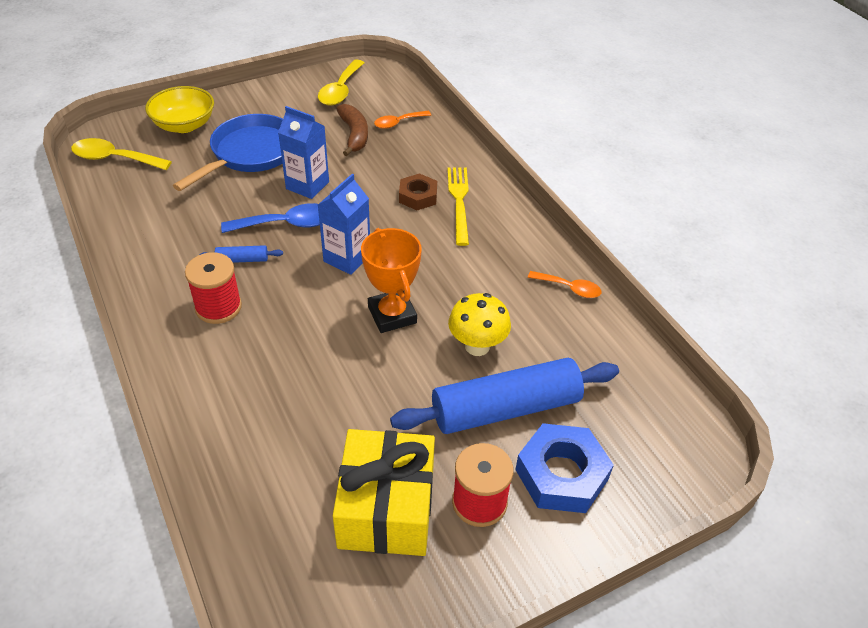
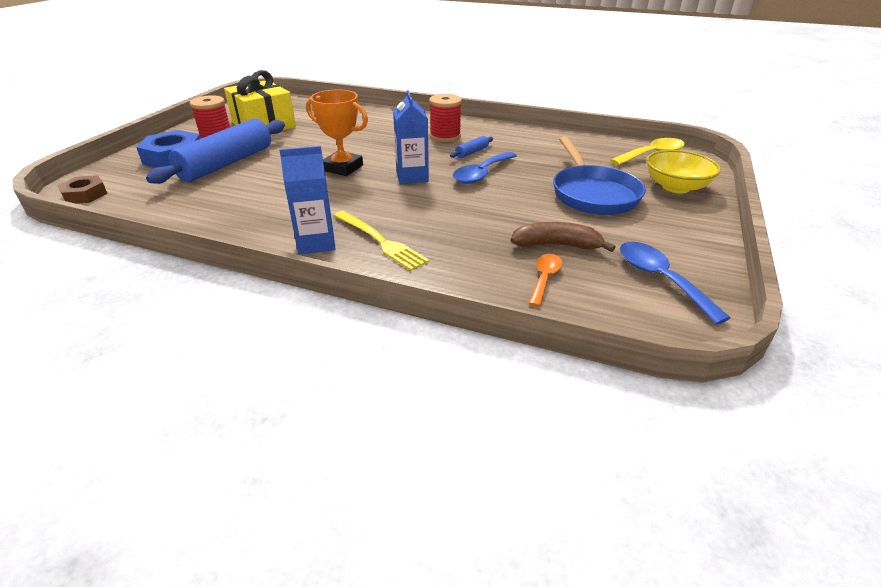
camera: 140 degrees right, 10 degrees down
blue carton [278,106,329,199] -> blue carton moved to [279,146,336,254]
yellow spoon [318,60,364,106] -> blue spoon [620,242,730,325]
brown banana [336,104,368,156] -> brown banana turned 150 degrees clockwise [511,222,615,252]
brown nut [399,173,437,210] -> brown nut moved to [57,175,108,204]
yellow mushroom [448,293,511,356] -> none
orange spoon [528,271,602,298] -> none

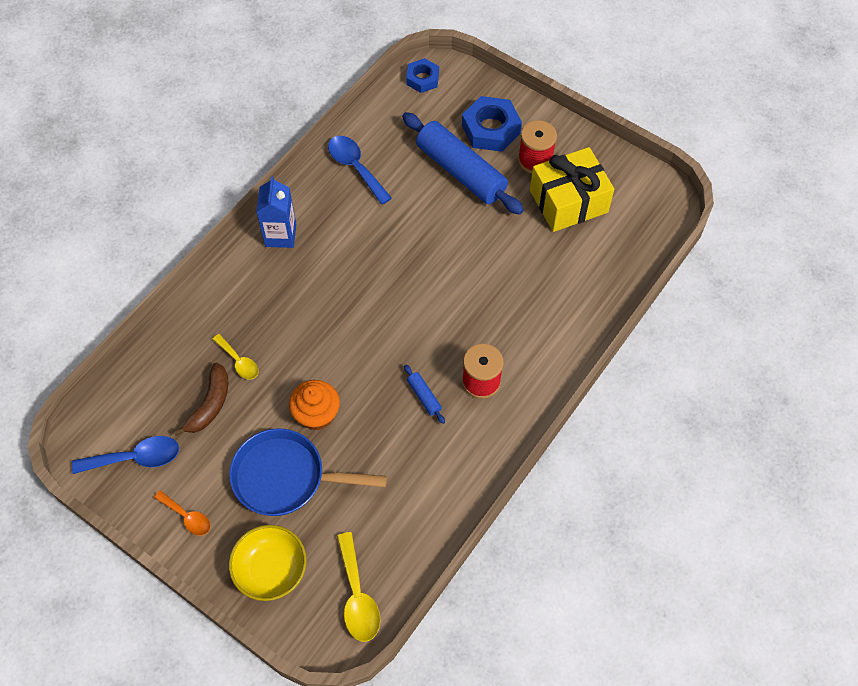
camera: 105 degrees right, 25 degrees up
brown nut [57,175,108,204] -> blue nut [406,58,439,93]
orange trophy [306,90,368,176] -> none
yellow fork [334,211,429,271] -> none
blue carton [393,90,429,184] -> none
blue spoon [453,152,517,184] -> blue spoon moved to [328,136,392,205]
orange spoon [528,254,563,307] -> orange spoon moved to [154,490,211,535]
none -> yellow spoon [213,334,258,380]
none -> orange cupcake [289,380,340,430]

